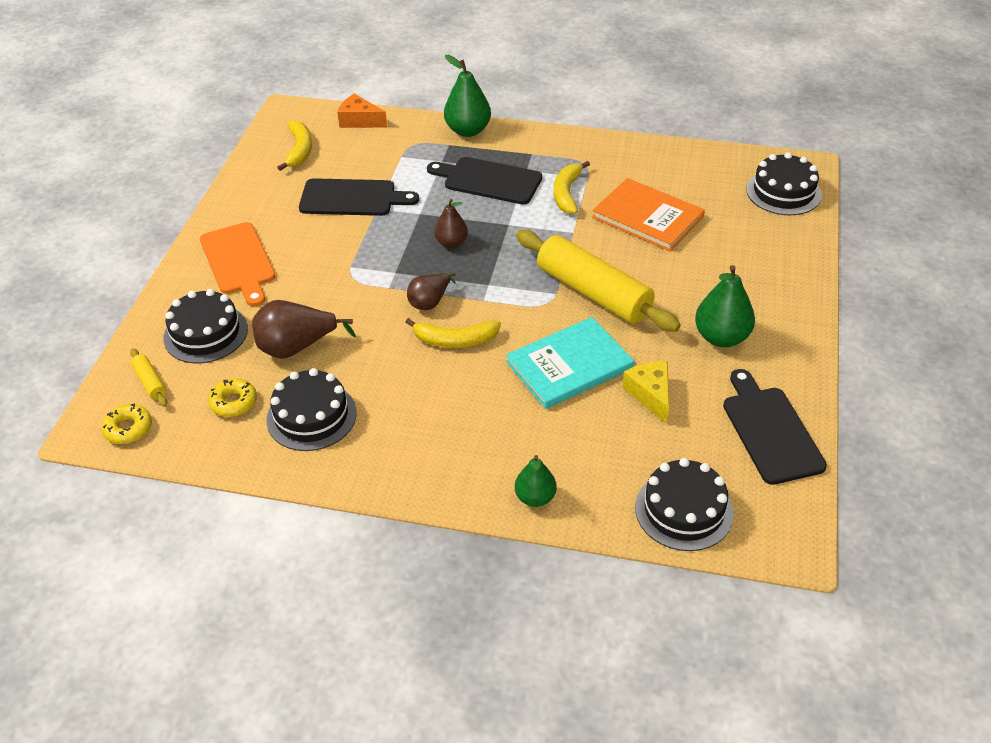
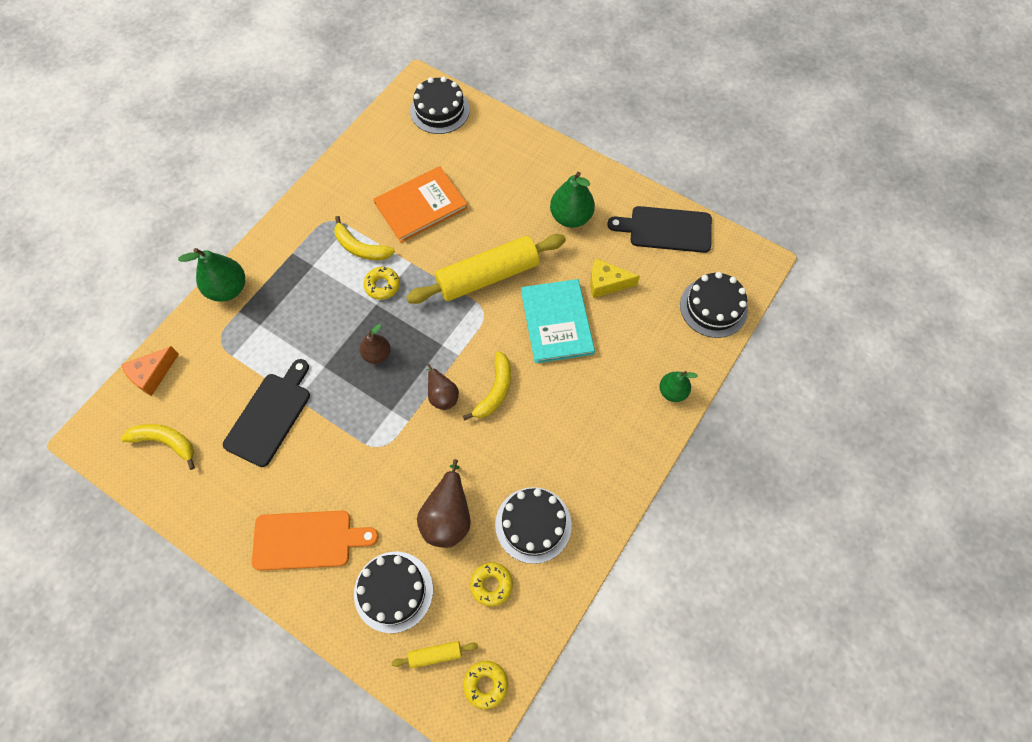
camera: 70 degrees left, 20 degrees up
black cutting board [427,157,542,205] -> none
none -> yellow donut [363,267,400,300]

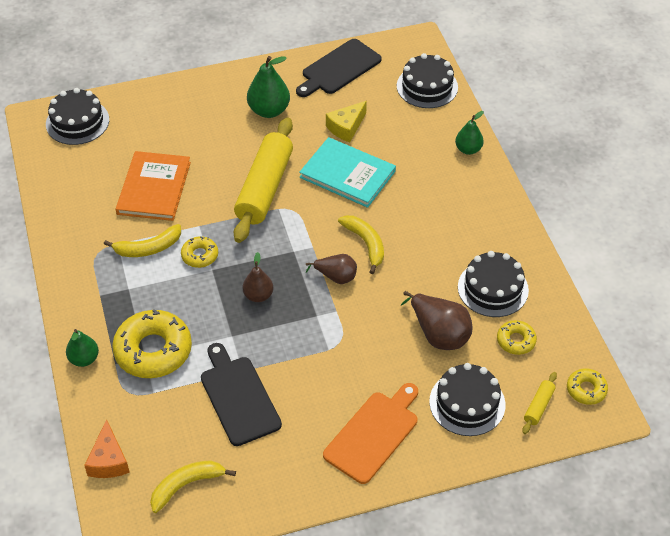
camera: 50 degrees left, 15 degrees down
green pear [178,248,245,302] -> green pear [66,329,99,367], size x0.63
none -> yellow donut [112,309,192,378]

